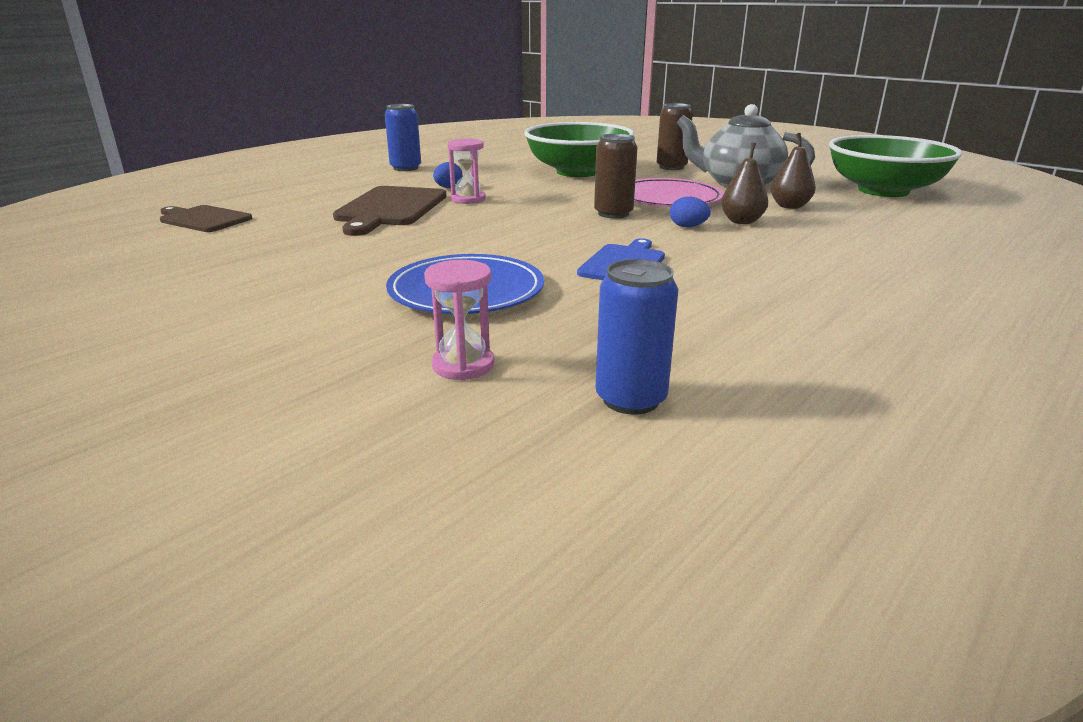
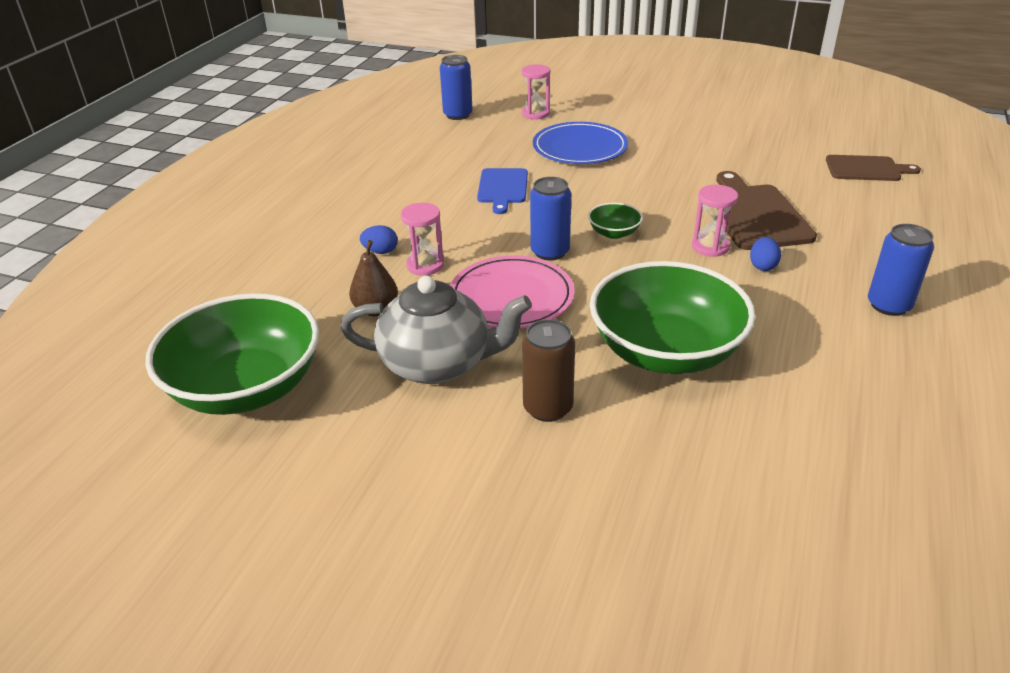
camera: 160 degrees right, 10 degrees up
brown can [594,134,637,219] -> blue can [530,177,571,261]
blue egg [670,197,711,227] -> blue egg moved to [360,225,398,254]
brown pear [721,143,768,224] -> pink hourglass [401,203,444,276]
none -> green bowl [588,203,643,239]

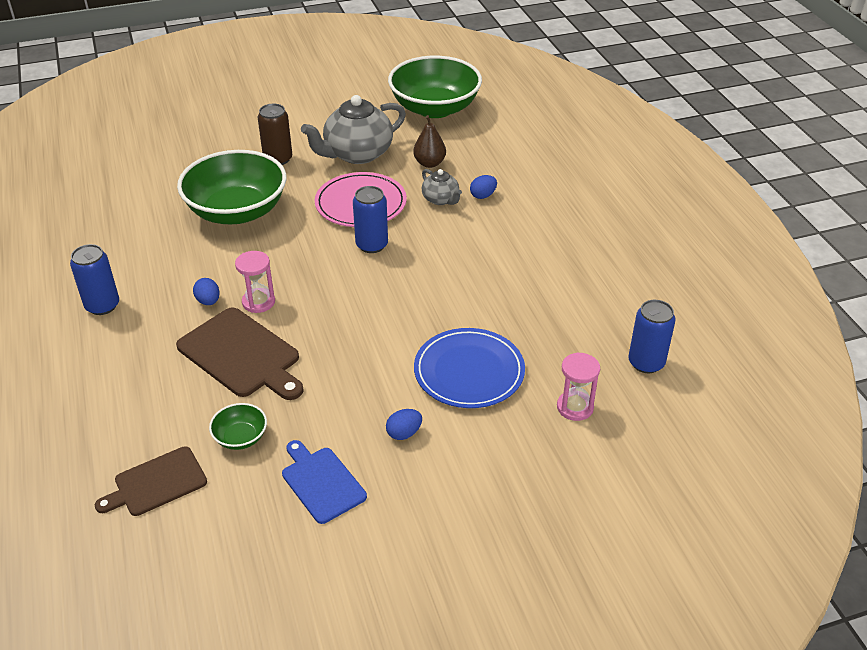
camera: 140 degrees right, 5 degrees up
pink hourglass [401,203,444,276] -> grey teapot [422,169,462,205]
blue cutting board [477,168,528,214] -> blue cutting board moved to [282,440,367,524]
green bowl [588,203,643,239] -> green bowl moved to [209,403,267,450]
none -> blue egg [386,409,422,440]

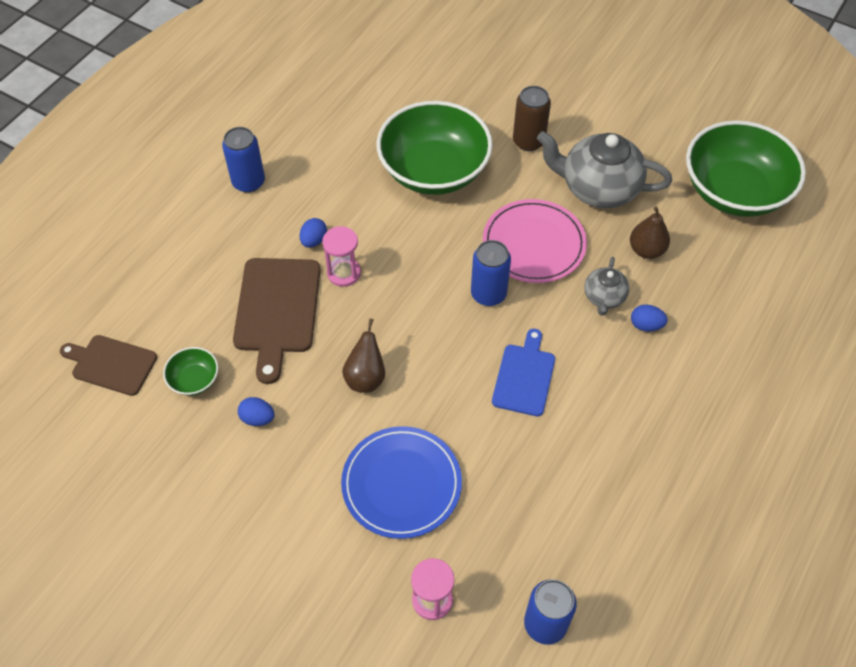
camera: 50 degrees right, 15 degrees up
blue cutting board [282,440,367,524] -> blue cutting board moved to [492,329,555,416]
blue egg [386,409,422,440] -> blue egg moved to [238,397,275,426]
none -> brown pear [342,318,385,393]

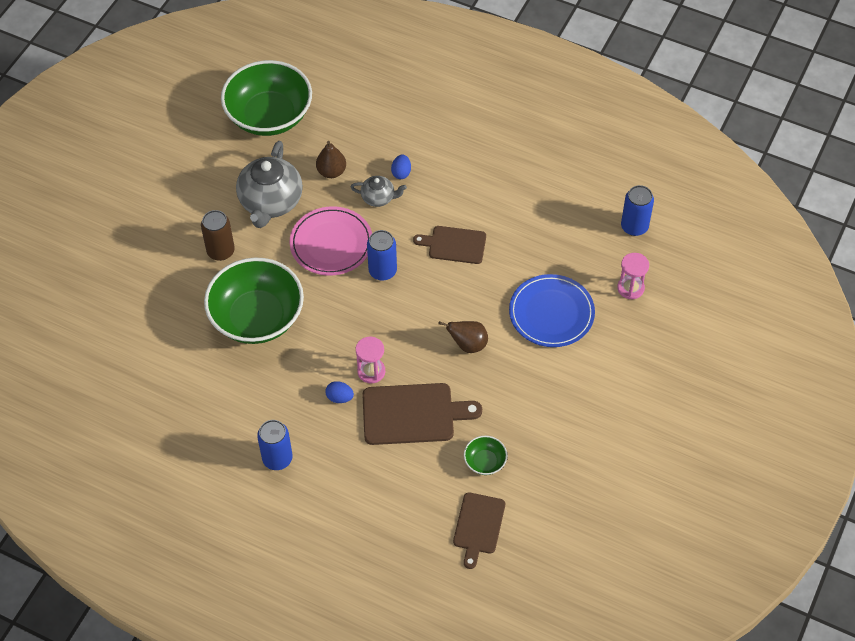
camera: 95 degrees left, 0 degrees up
blue egg [238,397,275,426] -> none
blue cutting board [492,329,555,416] -> brown cutting board [413,226,486,264]

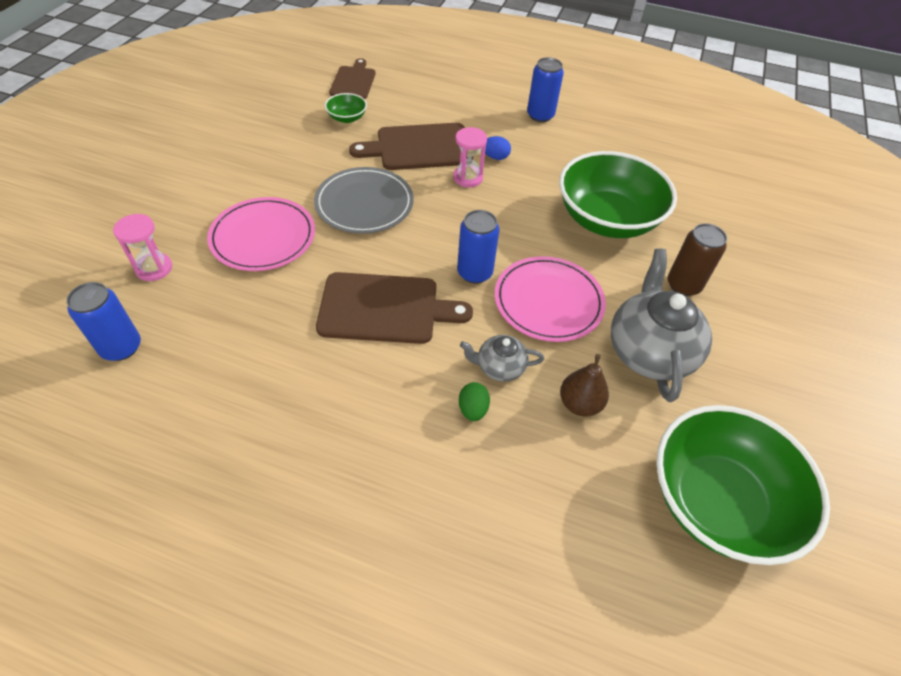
camera: 170 degrees right, 5 degrees down
blue egg [391,155,411,179] -> green egg [459,382,490,421]
brown cutting board [413,226,486,264] -> brown cutting board [316,272,473,344], size x1.55
brown pear [438,321,488,353] -> grey plate [314,167,414,234]
blue plate [509,274,595,347] -> pink plate [207,197,315,271]

